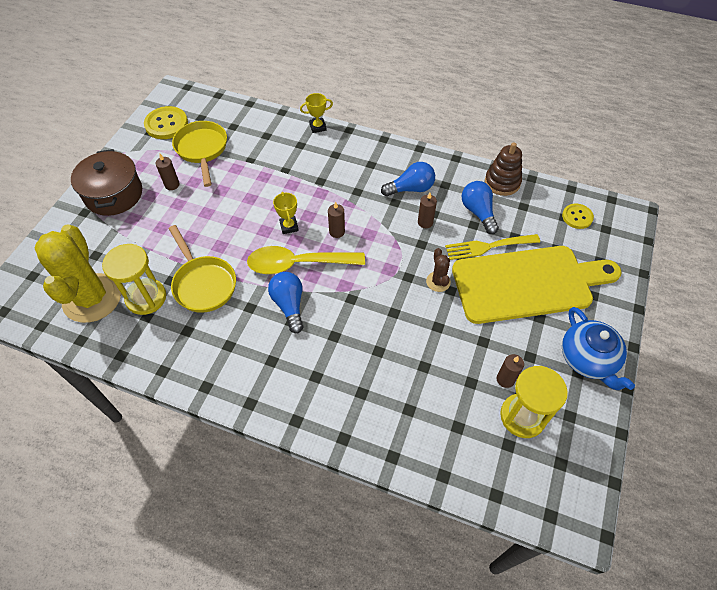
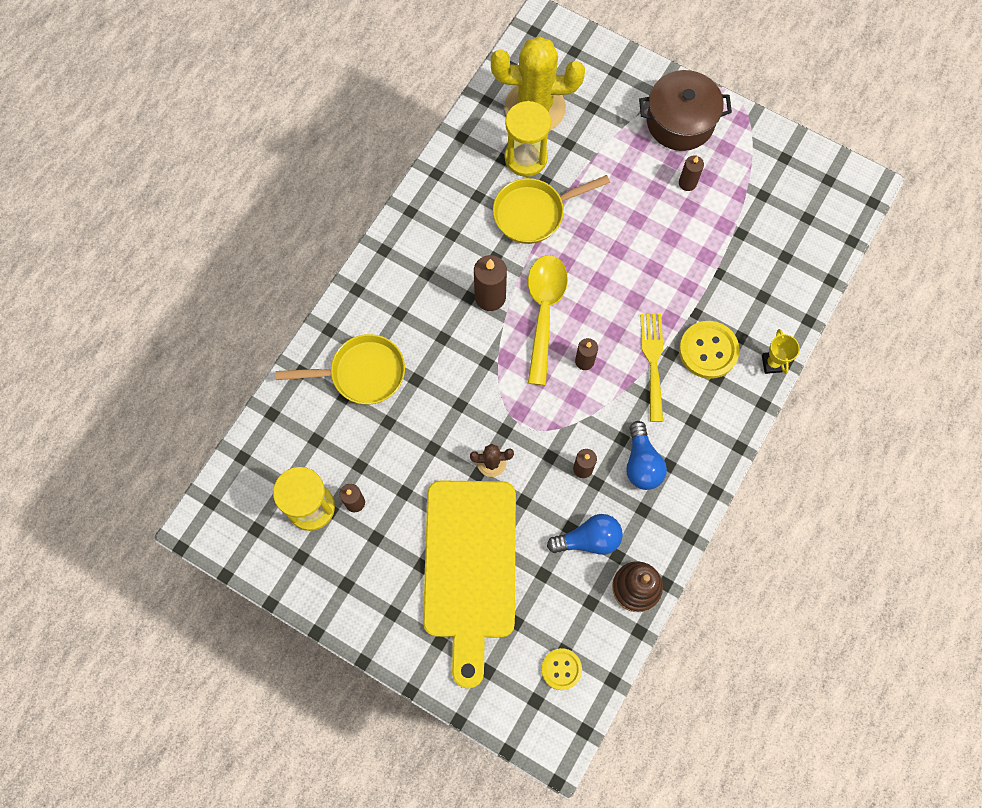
camera: 100 degrees right, 15 degrees up
yellow button [144,106,188,139] -> yellow button moved to [679,321,740,379]
yellow pan [172,121,227,187] -> yellow pan moved to [275,334,405,404]
blue light bulb [268,272,304,333] -> brown candle [474,255,507,311]
yellow trophy [273,192,299,234] -> none
yellow fork [445,234,540,260] -> yellow fork moved to [640,314,663,422]
blue teapot [562,307,635,390] -> none

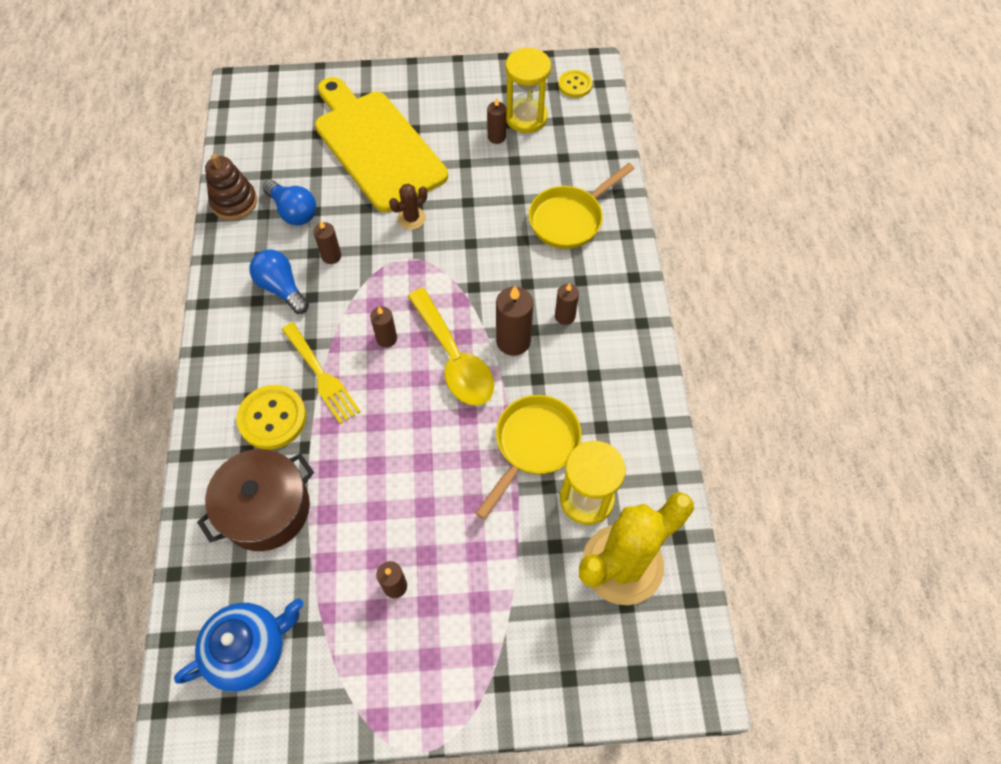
camera: 145 degrees right, 10 degrees down
yellow button [541,648,582,690] -> yellow button moved to [558,70,593,98]
blue light bulb [547,514,623,555] -> blue light bulb turned 90 degrees counterclockwise [263,180,316,225]
brown pot [639,70,732,151] -> brown pot moved to [197,449,314,551]
yellow trophy [762,329,800,374] -> none
none -> blue teapot [174,598,304,692]
none -> brown candle [555,283,579,325]

